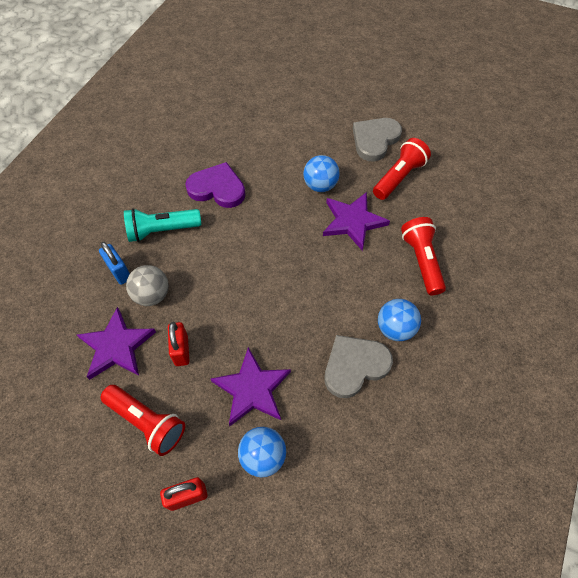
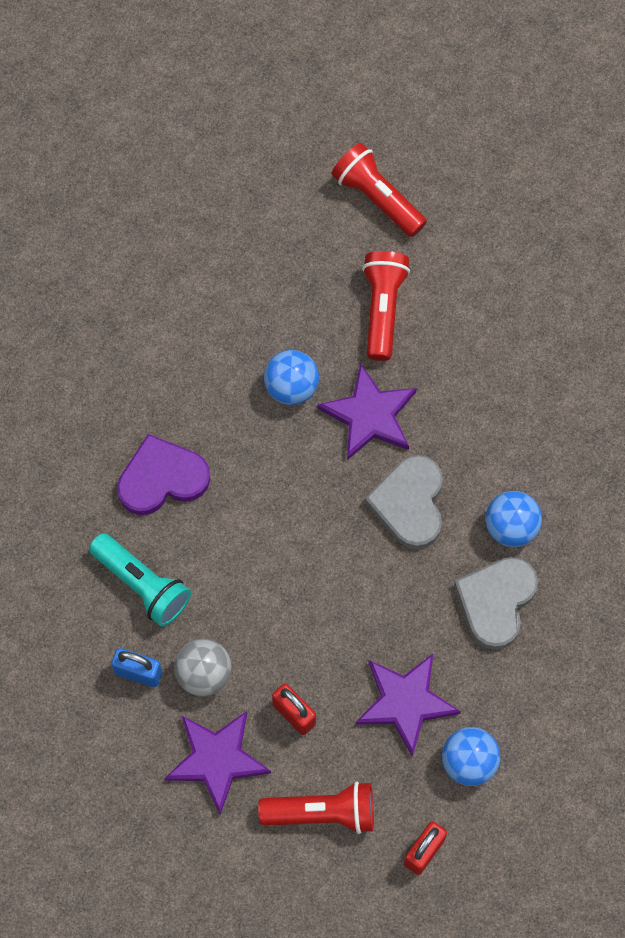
camera: 35 degrees left, 10 degrees up
turquoise flashlight [124,208,201,242] -> turquoise flashlight turned 90 degrees counterclockwise [89,533,191,626]
grey heart [353,118,402,162] -> grey heart moved to [365,455,443,549]
red flashlight [401,217,446,295] -> red flashlight moved to [331,143,427,237]

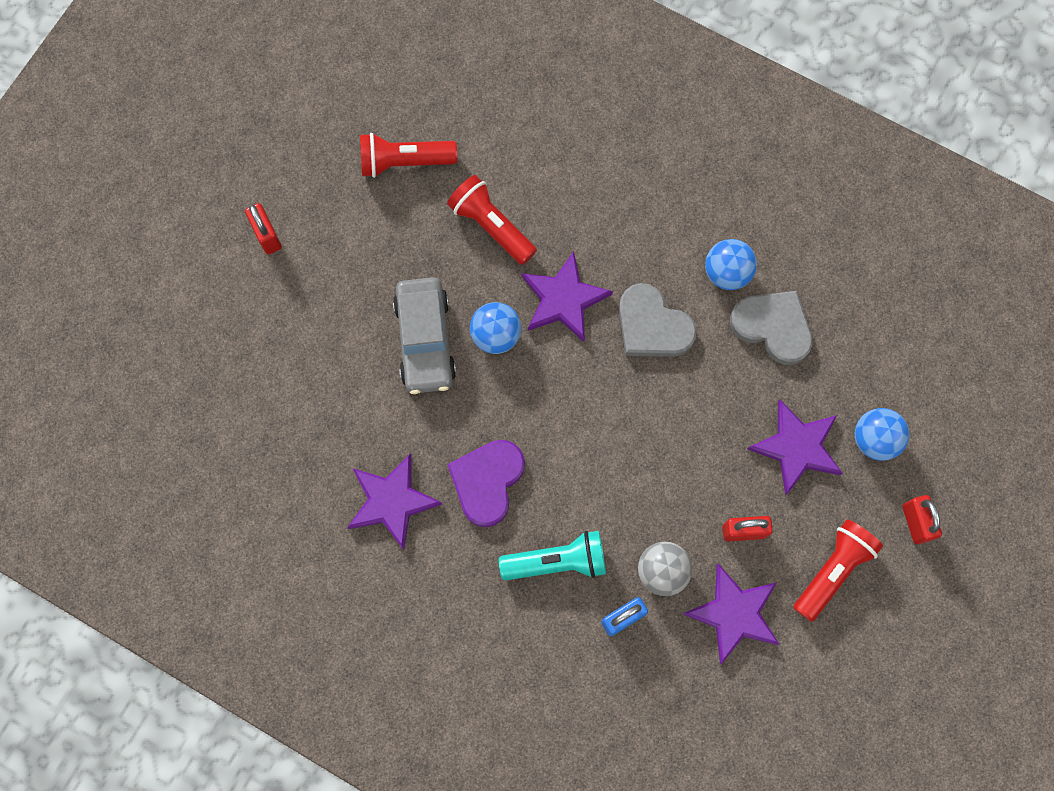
camera: 50 degrees left, 5 degrees up
grey heart [454,557,538,650] -> grey heart turned 150 degrees clockwise [730,291,813,365]
none -> red padlock [245,203,282,254]
none -> purple star [347,453,442,550]
none -> grey car [393,277,456,394]

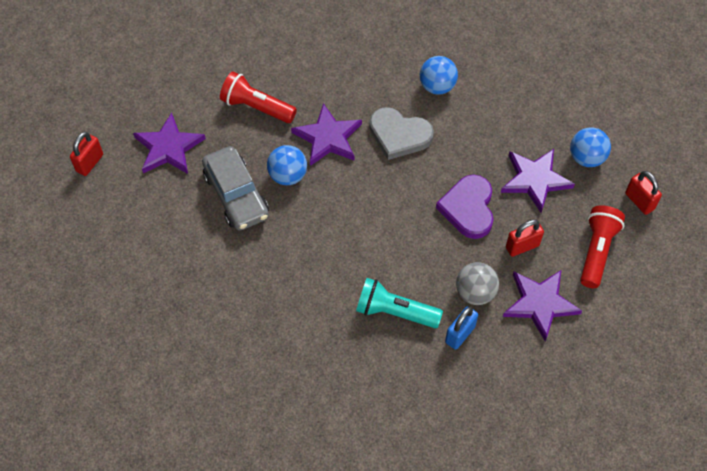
camera: 20 degrees left, 15 degrees down
red padlock [245,203,282,254] -> red padlock turned 75 degrees clockwise [70,132,103,176]
purple star [347,453,442,550] -> purple star moved to [133,112,206,174]
red flashlight [360,133,457,178] -> none
purple heart [447,440,525,527] -> purple heart moved to [436,175,494,239]
turquoise flashlight [499,531,606,581] -> turquoise flashlight turned 135 degrees counterclockwise [356,278,443,328]
grey heart [730,291,813,365] -> none

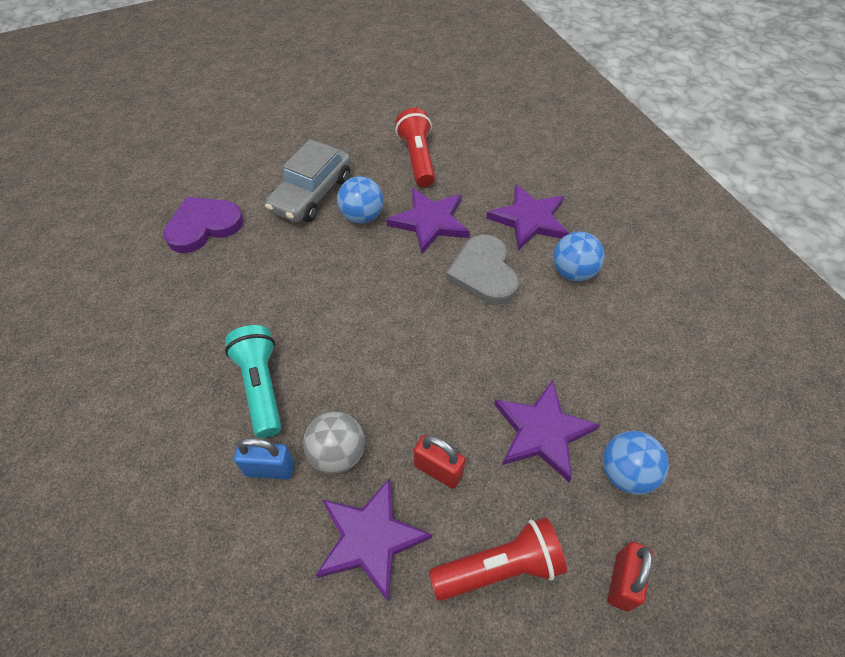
camera: 55 degrees right, 5 degrees down
red padlock [70,132,103,176] -> none
purple star [133,112,206,174] -> purple star moved to [486,184,569,250]
purple heart [436,175,494,239] -> purple heart moved to [163,197,244,253]

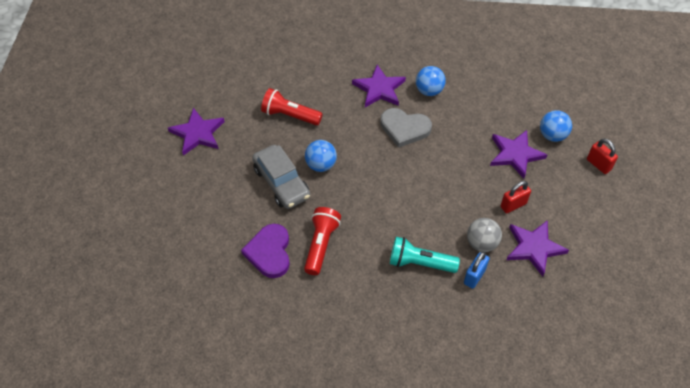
camera: 60 degrees left, 0 degrees up
purple star [386,188,470,254] -> purple star moved to [168,108,225,156]
red flashlight [429,517,567,601] -> red flashlight moved to [304,207,341,275]

